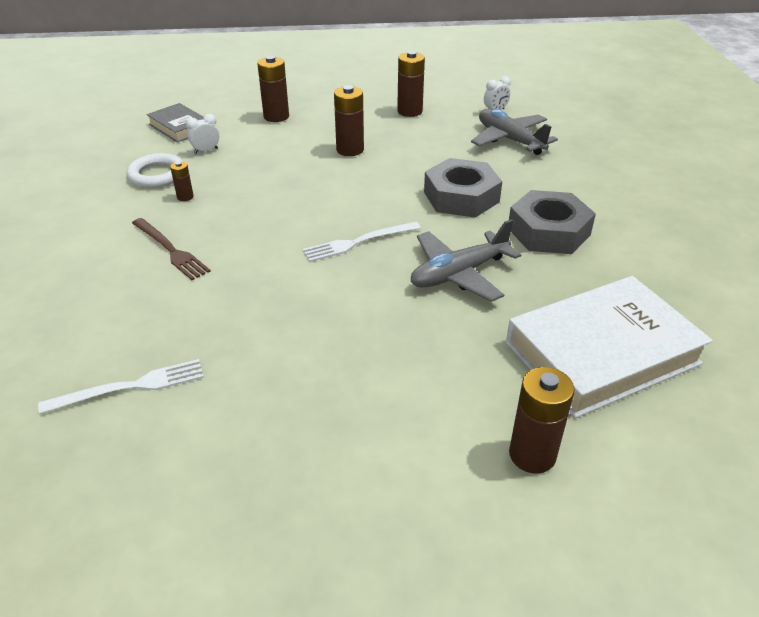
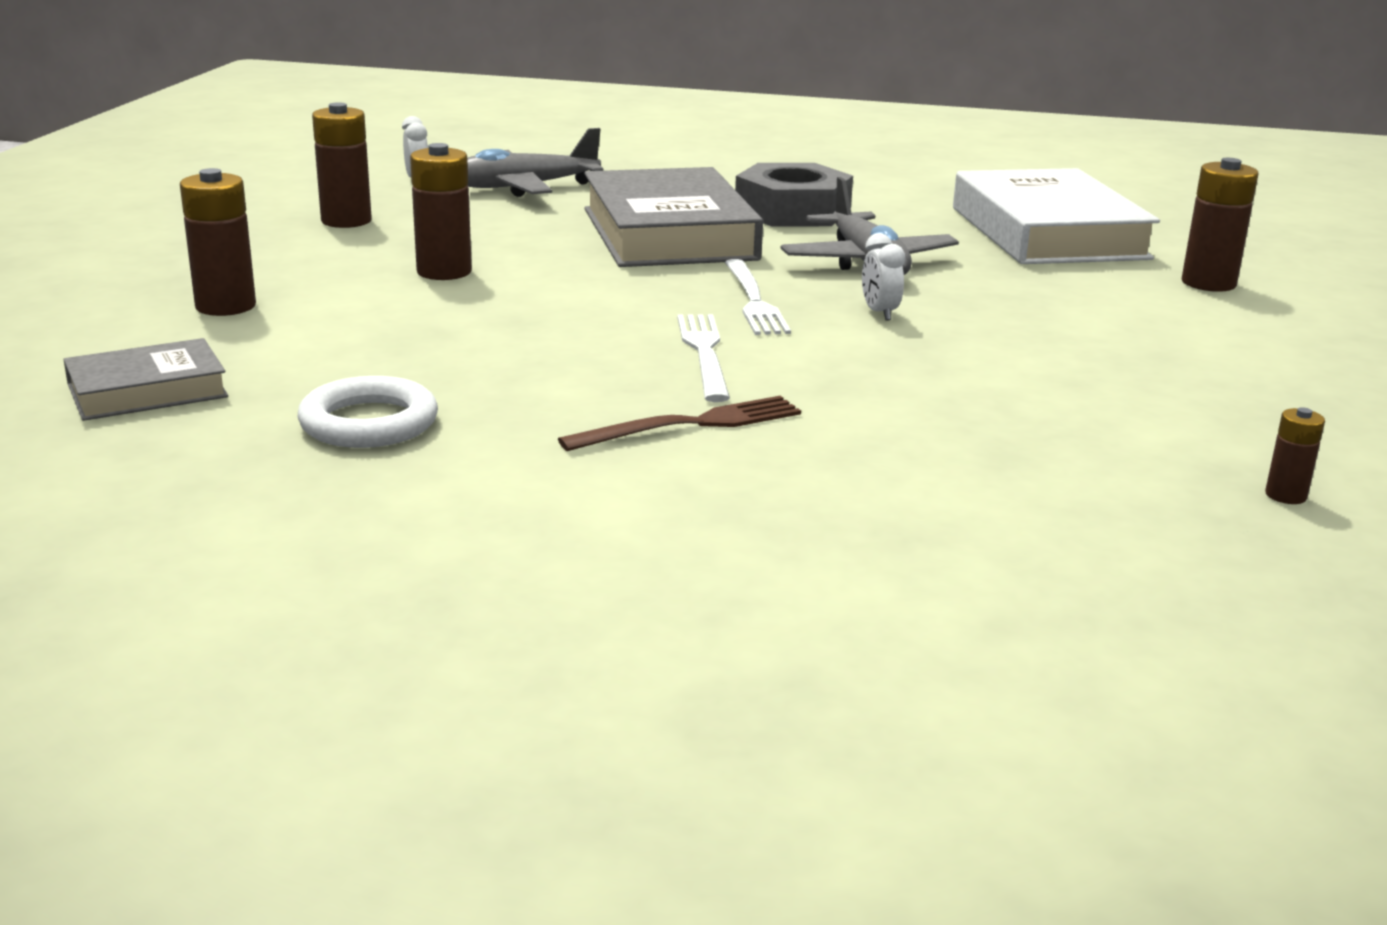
camera: 75 degrees left, 15 degrees down
white fork [38,359,204,414] -> white fork moved to [677,314,730,402]
brown battery [170,161,194,201] -> brown battery moved to [1265,407,1325,504]
white clock [186,114,219,154] -> white clock moved to [862,233,905,321]
grey nut [424,158,502,218] -> grey book [584,167,763,267]

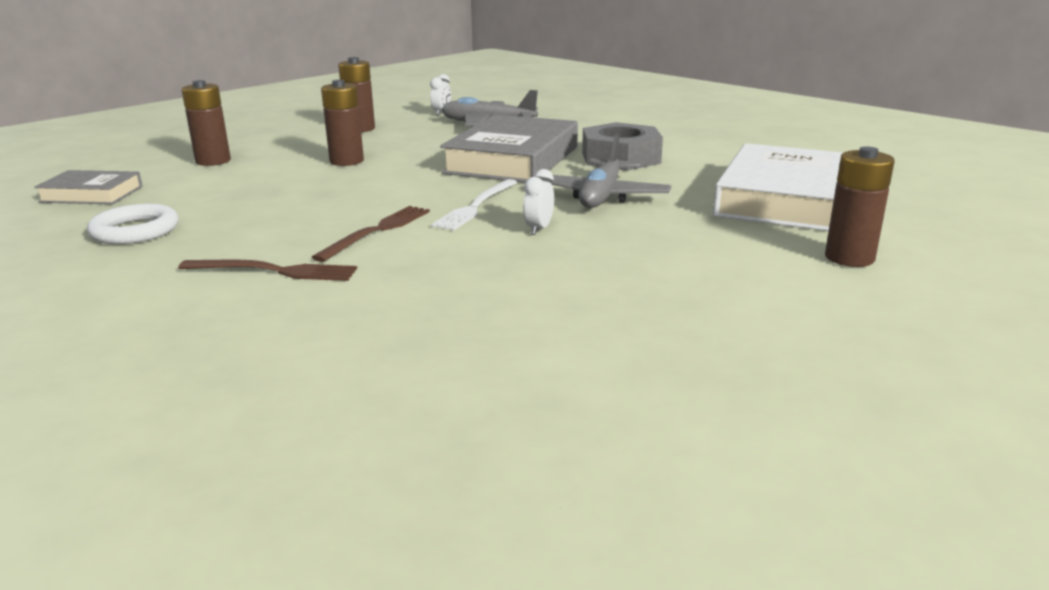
camera: 35 degrees right, 0 degrees up
white fork [677,314,730,402] -> brown fork [312,206,430,262]
brown battery [1265,407,1325,504] -> none

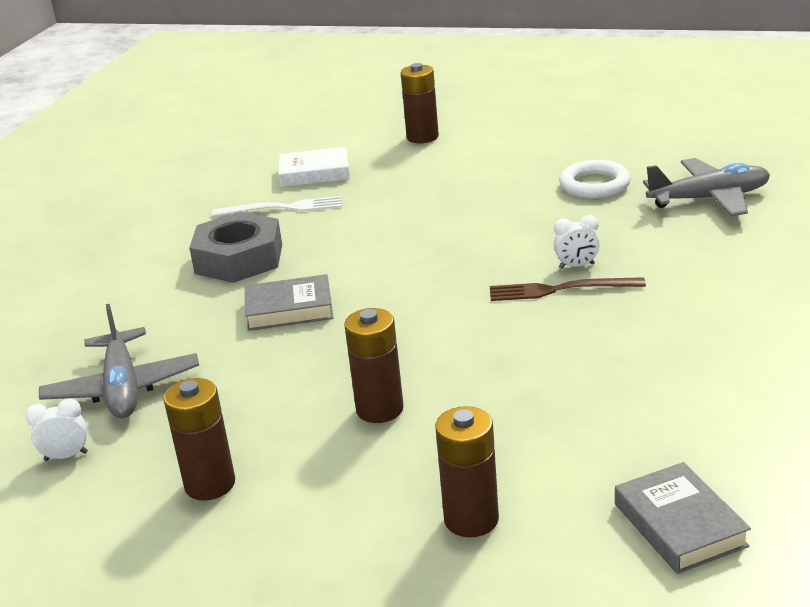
camera: 115 degrees left, 5 degrees up
white ring [87,204,178,244] -> white ring moved to [559,160,631,199]
brown fork [178,260,357,281] -> none
white fork [431,179,518,231] -> white fork moved to [212,196,342,217]
grey book [440,115,578,183] -> grey book [245,274,333,331], size x0.52
white clock [523,169,554,235] -> white clock moved to [554,215,600,269]
grey plane [550,133,671,208] -> grey plane moved to [643,158,770,216]
white book [713,143,844,231] -> white book [278,147,350,187], size x0.52

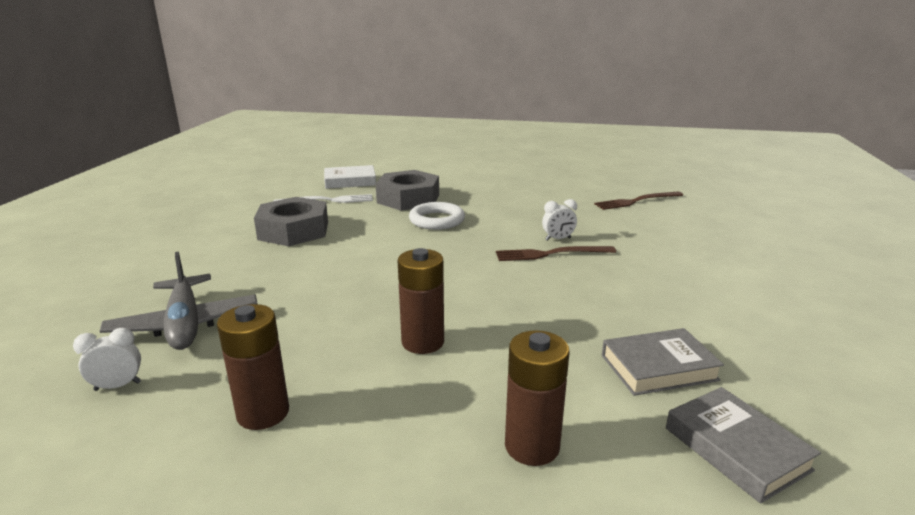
camera: 10 degrees left, 5 degrees down
grey book [245,274,333,331] -> grey book moved to [602,328,724,396]
brown battery [401,63,439,143] -> none
white ring [559,160,631,199] -> white ring moved to [409,202,465,230]
grey plane [643,158,770,216] -> brown fork [594,192,683,210]
none -> grey nut [376,170,439,211]

